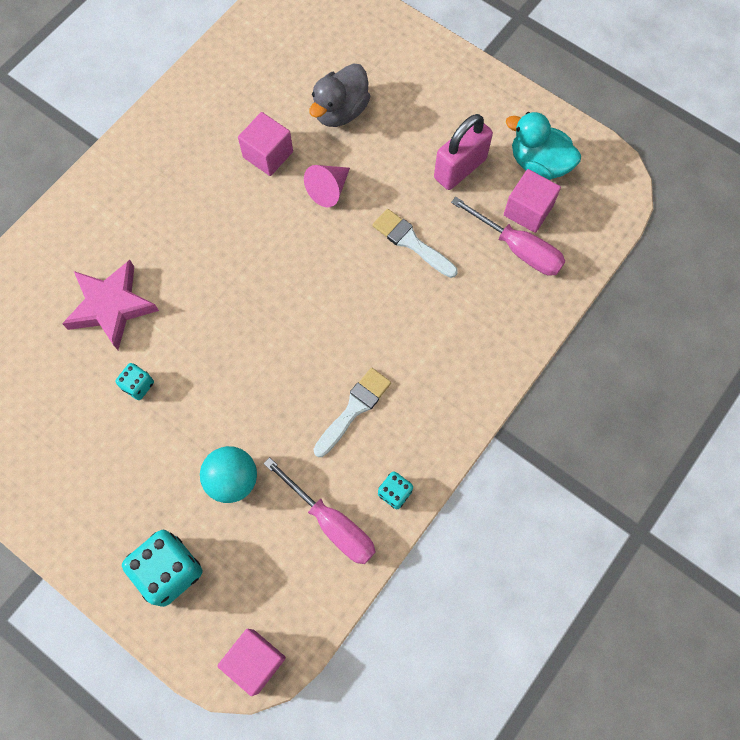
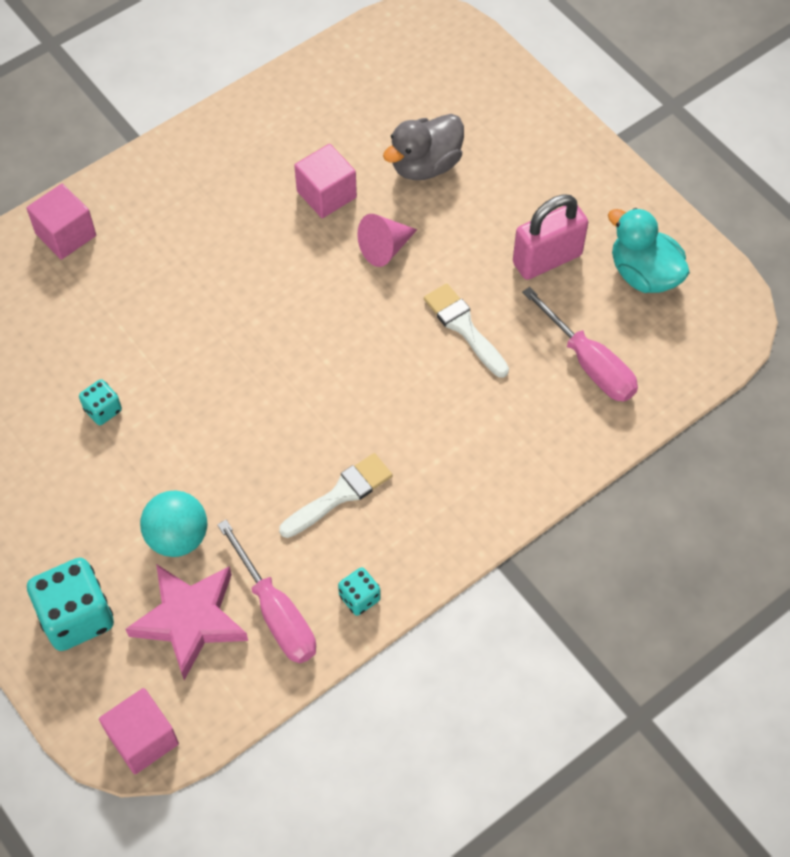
camera: 15 degrees right, 10 degrees down
pink star [62,260,159,350] -> pink star moved to [126,564,248,680]
pink cube [504,169,561,233] -> pink cube moved to [26,184,96,259]

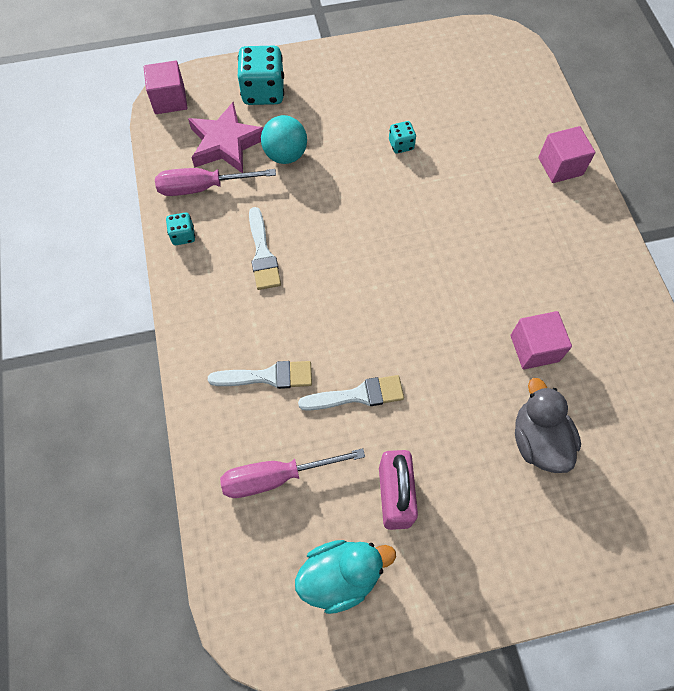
camera: 115 degrees right, 5 degrees up
pink cone [357,214,417,267] -> none
none -> white brush [208,361,312,389]

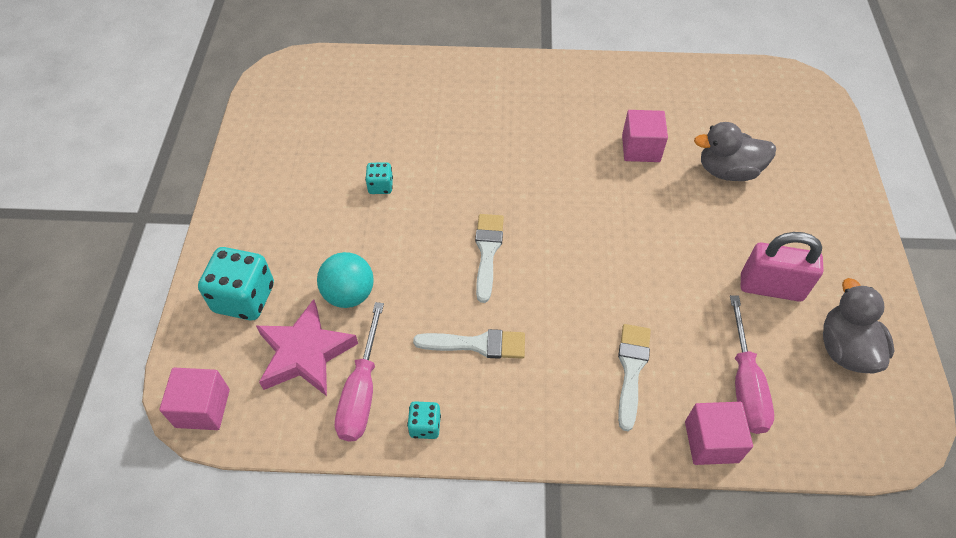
camera: 75 degrees left, 10 degrees down
turquoise duck [295,540,396,614] -> grey duck [823,278,894,374]
white brush [298,375,404,411] -> white brush moved to [475,214,504,303]
pink cube [538,126,595,183] -> pink cube moved to [685,402,753,465]

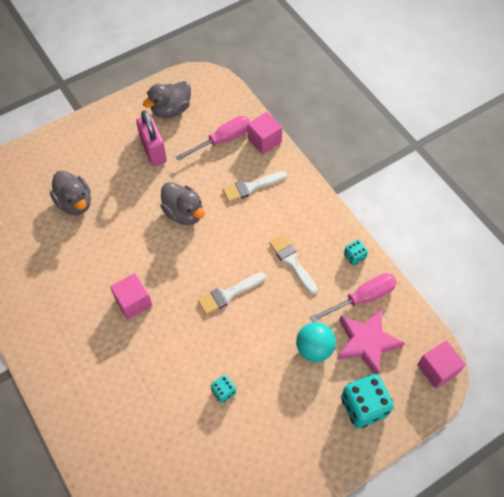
camera: 125 degrees left, 5 degrees up
pink cube [622,110,668,162] -> pink cube moved to [110,273,152,319]
none -> grey duck [160,182,205,225]

